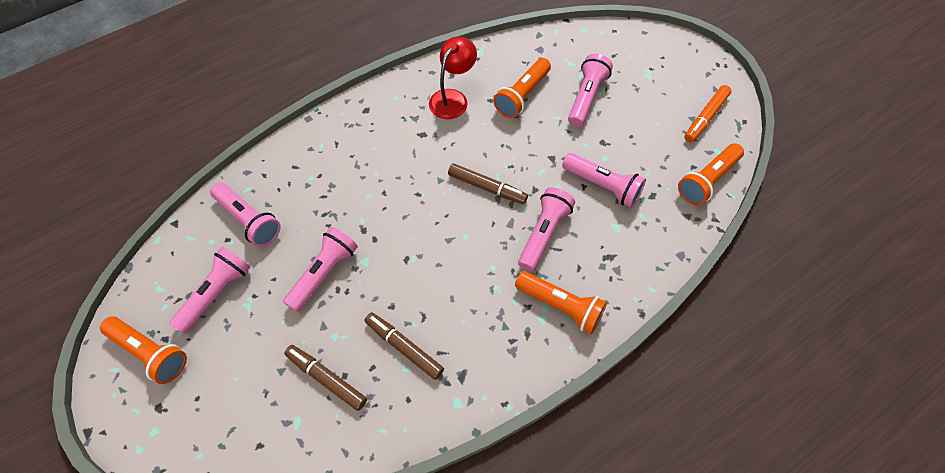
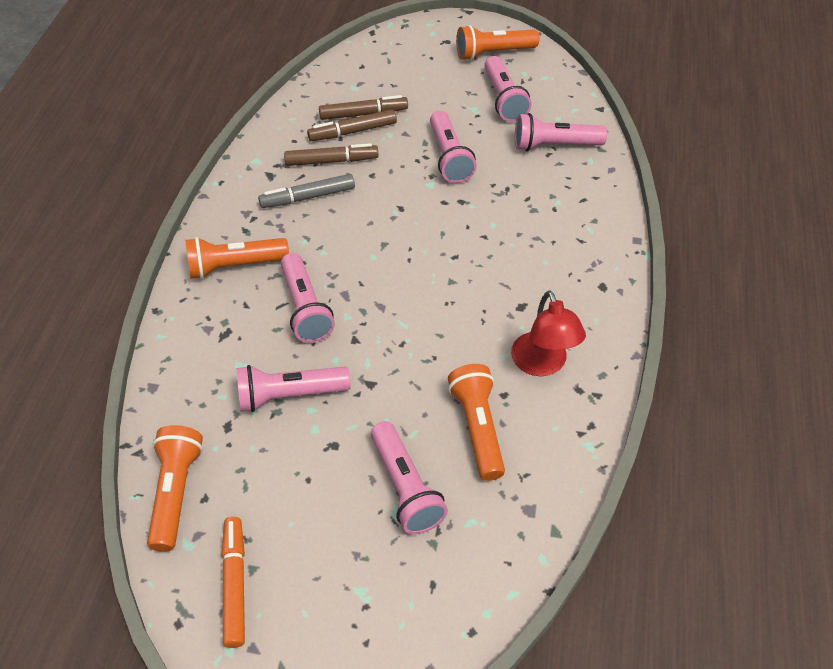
camera: 135 degrees right, 10 degrees down
brown marker [448,163,528,204] -> brown marker moved to [307,109,397,141]
none -> grey marker [258,174,355,208]

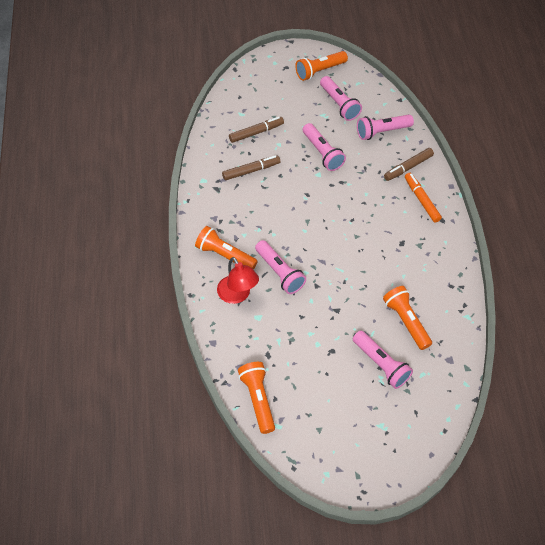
camera: 20 degrees left, 5 degrees up
orange flashlight [185,237,289,279] -> orange flashlight turned 60 degrees clockwise [195,226,258,270]
orange marker [221,517,245,648] -> orange marker moved to [405,173,442,223]
pink flashlight [236,365,351,412] -> none
grey marker [258,174,355,208] -> none
brown marker [307,109,397,141] -> brown marker moved to [384,148,434,181]
red lamp [511,291,586,376] -> red lamp moved to [217,257,259,304]

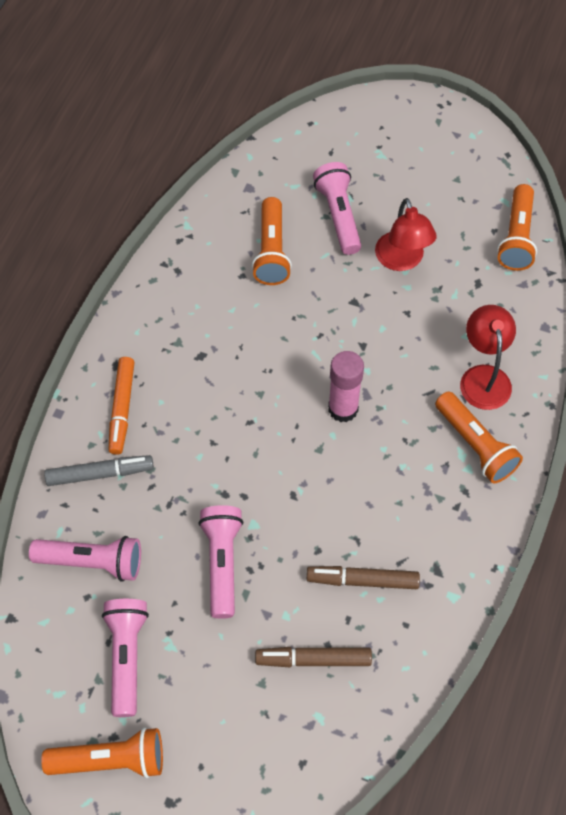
camera: 150 degrees left, 5 degrees up
pink flashlight [255,240,306,294] -> none
brown marker [384,148,434,181] -> grey marker [44,455,154,486]
none -> pink glue stick [328,351,364,422]
none -> red lamp [375,198,437,271]

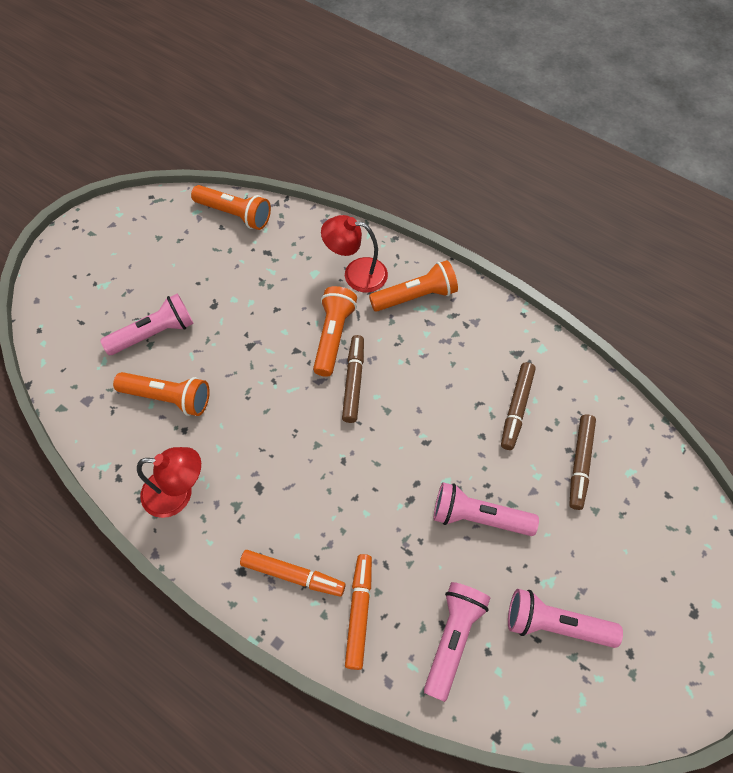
camera: 75 degrees left, 0 degrees up
orange flashlight [41,727,163,778] -> orange flashlight moved to [313,286,357,377]
grey marker [44,455,154,486] -> orange marker [345,554,372,670]
pink flashlight [313,162,361,255] -> pink flashlight turned 150 degrees clockwise [100,293,194,355]
pink glue stick [328,351,364,422] -> brown marker [342,335,364,423]
red lamp [375,198,437,271] -> red lamp moved to [137,447,201,518]

